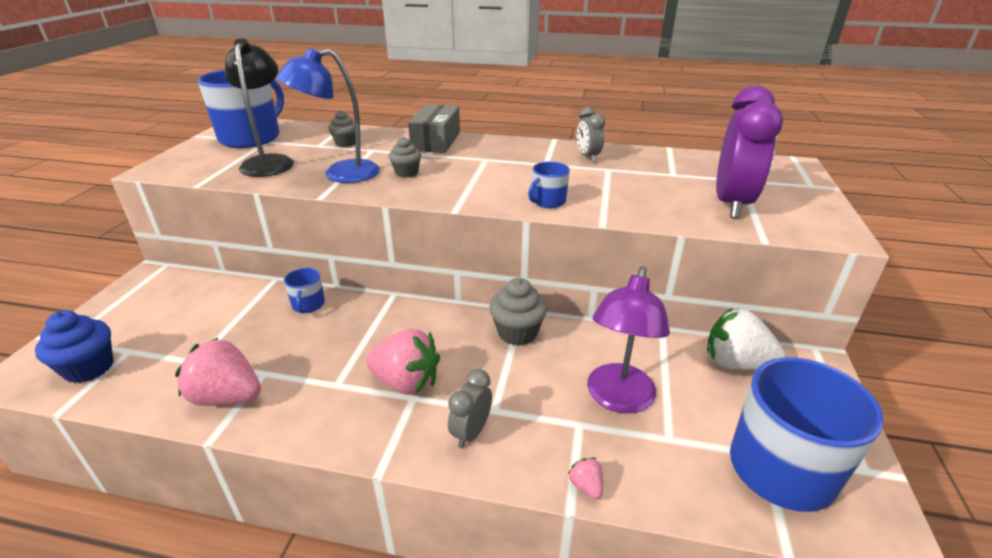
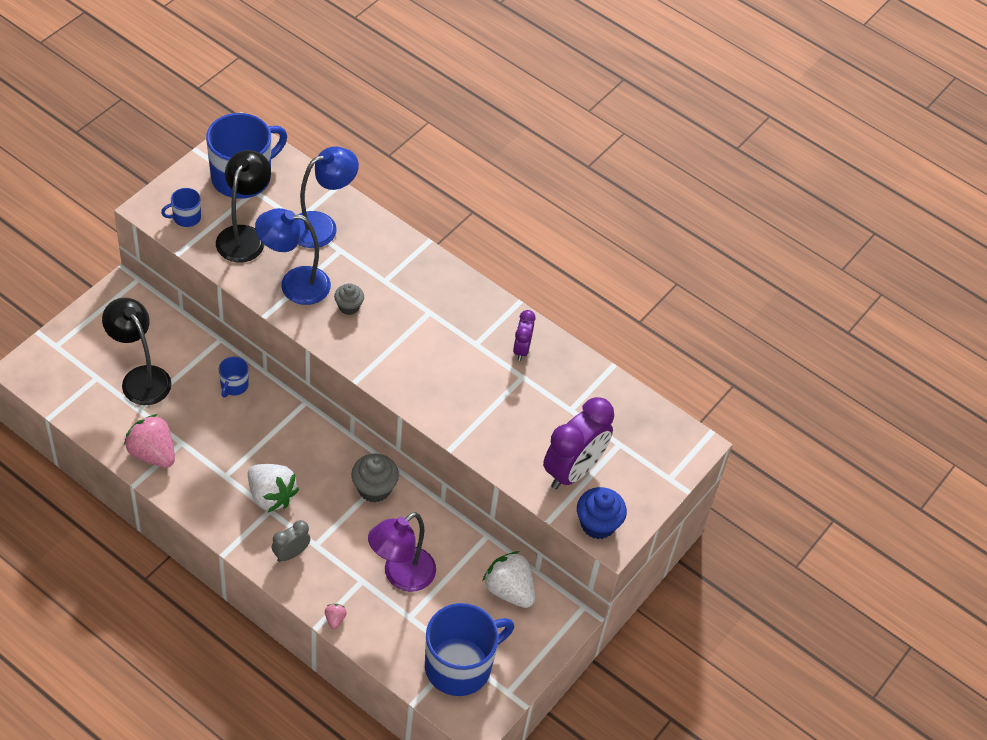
camera: 20 degrees right, 20 degrees up
blue cupcake [35,310,113,383] -> blue cupcake moved to [577,487,627,539]
grey cupcake [328,110,356,147] -> blue lamp [298,146,359,248]
pink strawberry [366,329,440,395] -> white strawberry [248,464,299,512]
grey box [408,104,460,153] -> none
blue mug [528,162,570,208] -> blue mug moved to [161,188,201,227]
grey clock [577,107,605,162] -> purple clock [513,310,536,361]
none -> black lamp [102,298,172,405]

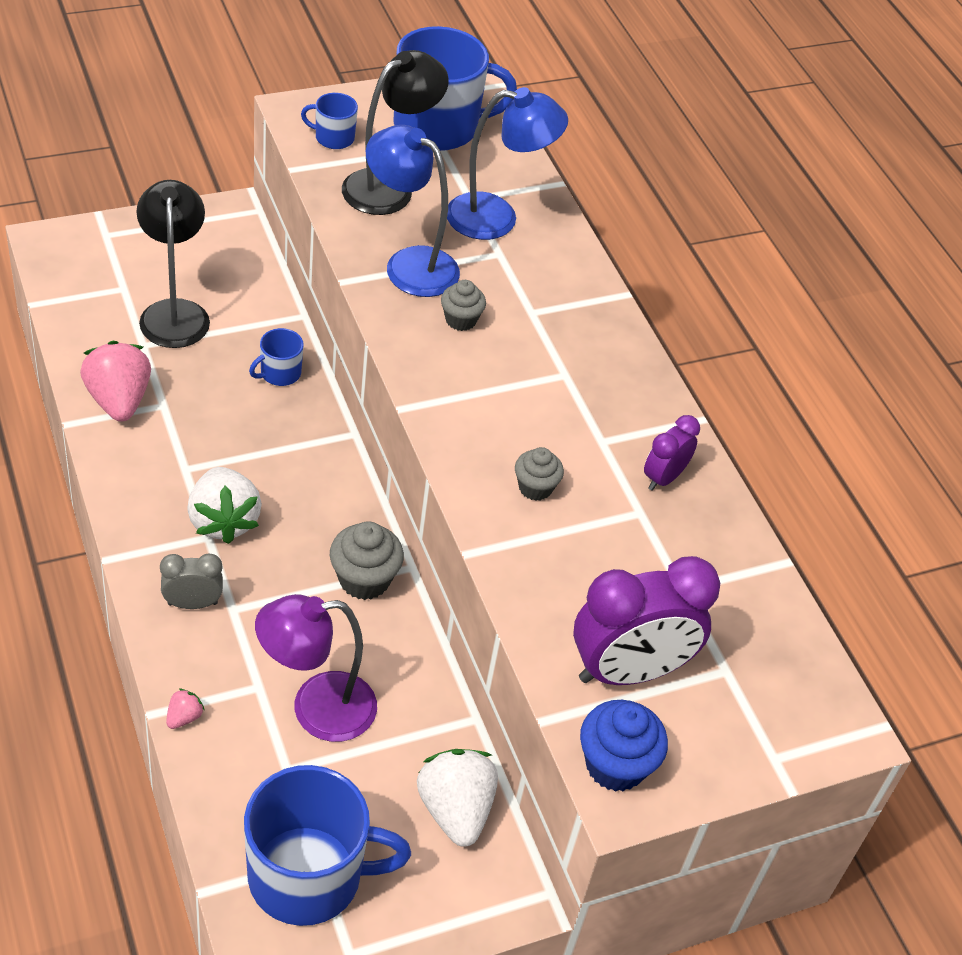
camera: 30 degrees right, 5 degrees down
none -> grey cupcake [515,447,564,501]

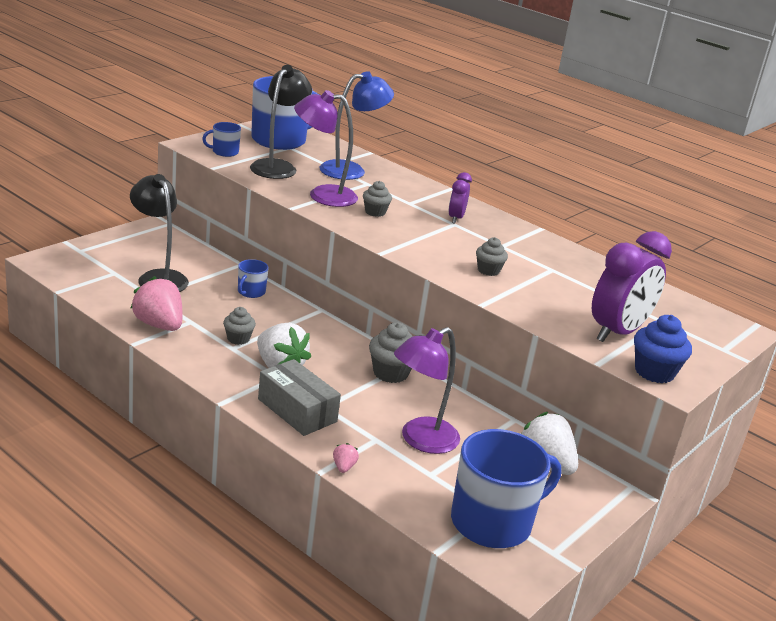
camera: 25 degrees left, 20 degrees down
grey clock [160,554,223,609] -> grey box [258,359,341,436]
blue lamp [366,125,460,297] -> purple lamp [294,90,358,207]
purple clock [644,415,700,491] -> purple clock moved to [448,172,472,223]
none -> grey cupcake [223,307,256,345]

